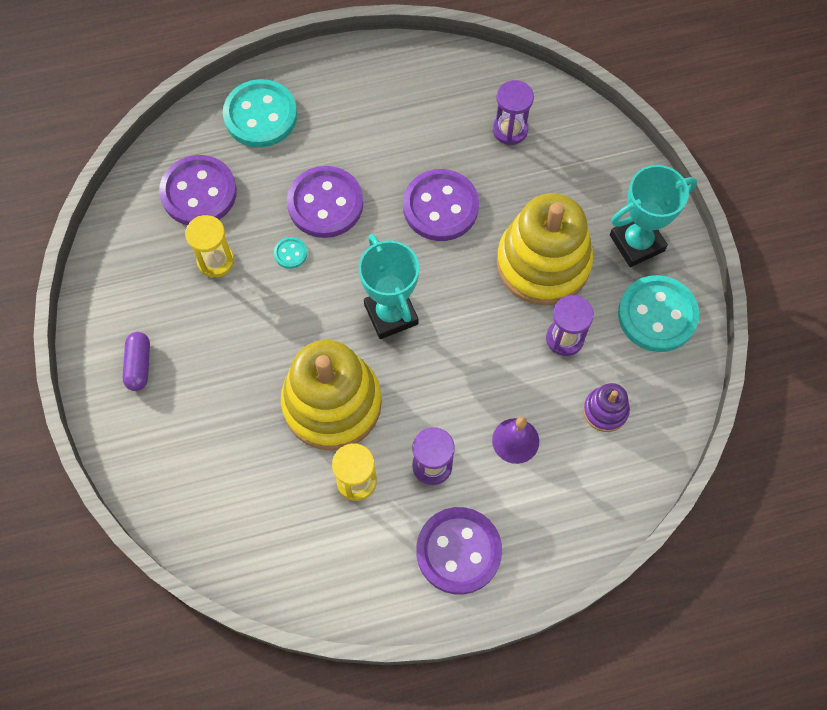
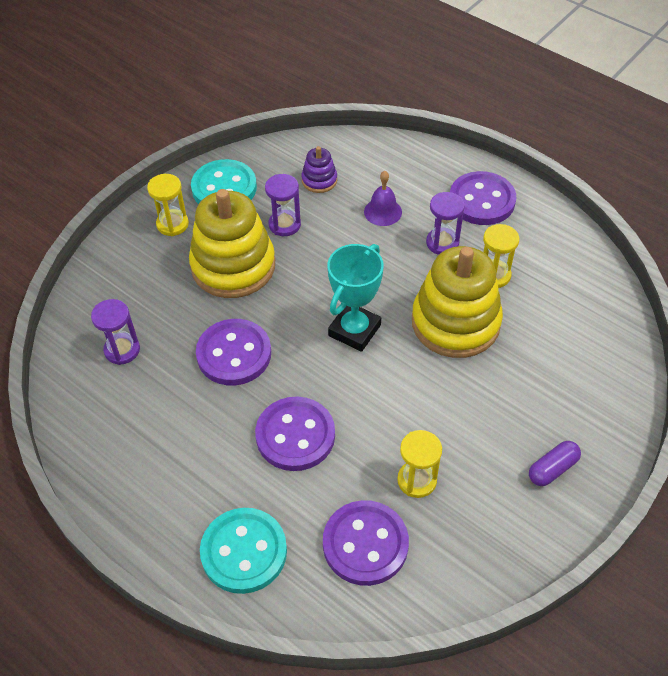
camera: 125 degrees left, 15 degrees down
turquoise button [274,237,307,269] -> none
turquoise trophy [610,165,697,267] -> yellow hourglass [147,174,189,236]

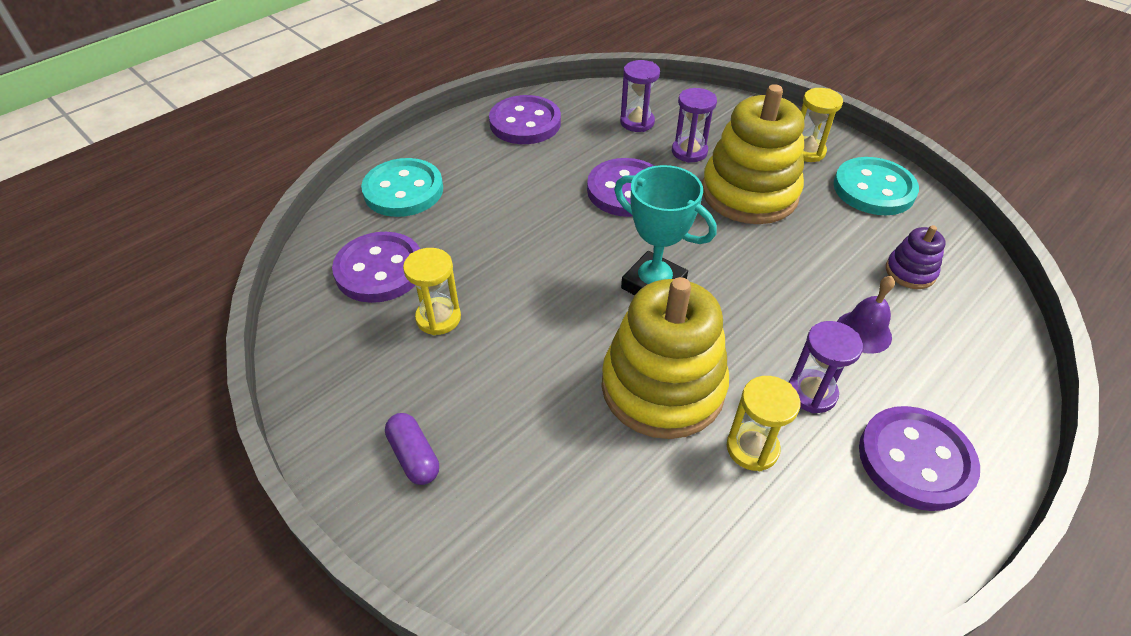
camera: 95 degrees right, 5 degrees down
purple button [255,397,335,471] -> purple button moved to [489,95,561,144]
purple hourglass [265,174,301,236] -> purple hourglass moved to [672,88,717,163]

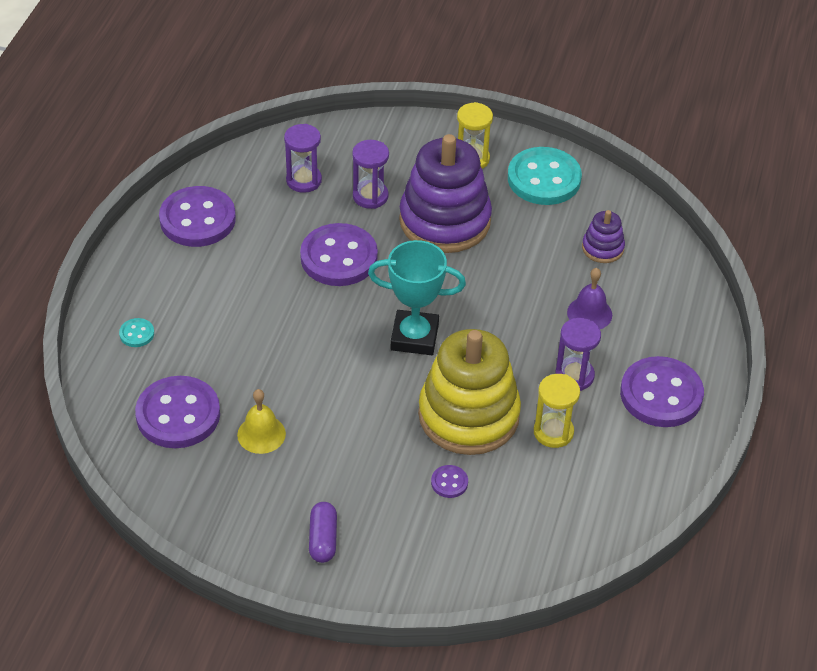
camera: 30 degrees left, 0 degrees up
turquoise button [361,158,443,217] -> turquoise button [119,318,154,347], size x0.43
purple capsule [385,413,439,485] -> purple capsule turned 60 degrees clockwise [309,502,337,563]
yellow hourglass [403,248,461,335] -> yellow bell [237,389,286,454]
yellow stacking toy [702,84,804,224] -> purple stacking toy [399,134,492,253]
none -> purple button [431,465,468,498]

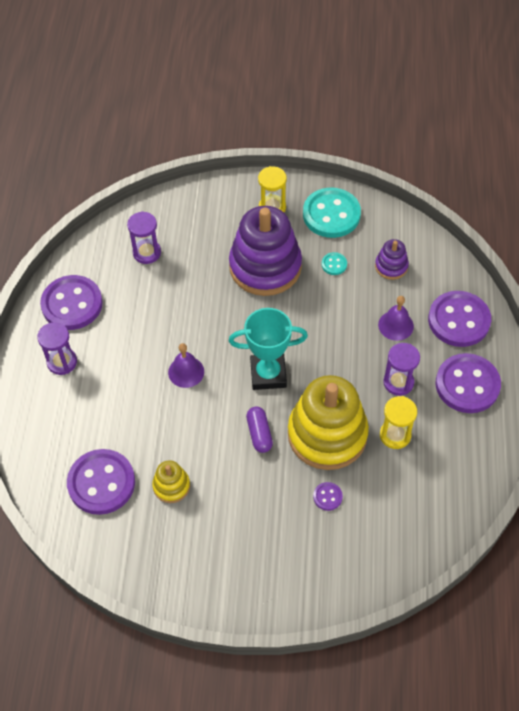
camera: 10 degrees left, 10 degrees up
turquoise button [119,318,154,347] -> turquoise button moved to [321,252,347,275]
yellow bell [237,389,286,454] -> yellow stacking toy [152,460,190,503]
purple button [300,223,378,286] -> purple button moved to [428,291,491,347]
purple capsule [309,502,337,563] -> purple capsule moved to [246,406,273,453]
purple hourglass [352,140,389,209] -> purple hourglass moved to [37,322,77,375]
none -> purple bell [168,343,204,388]

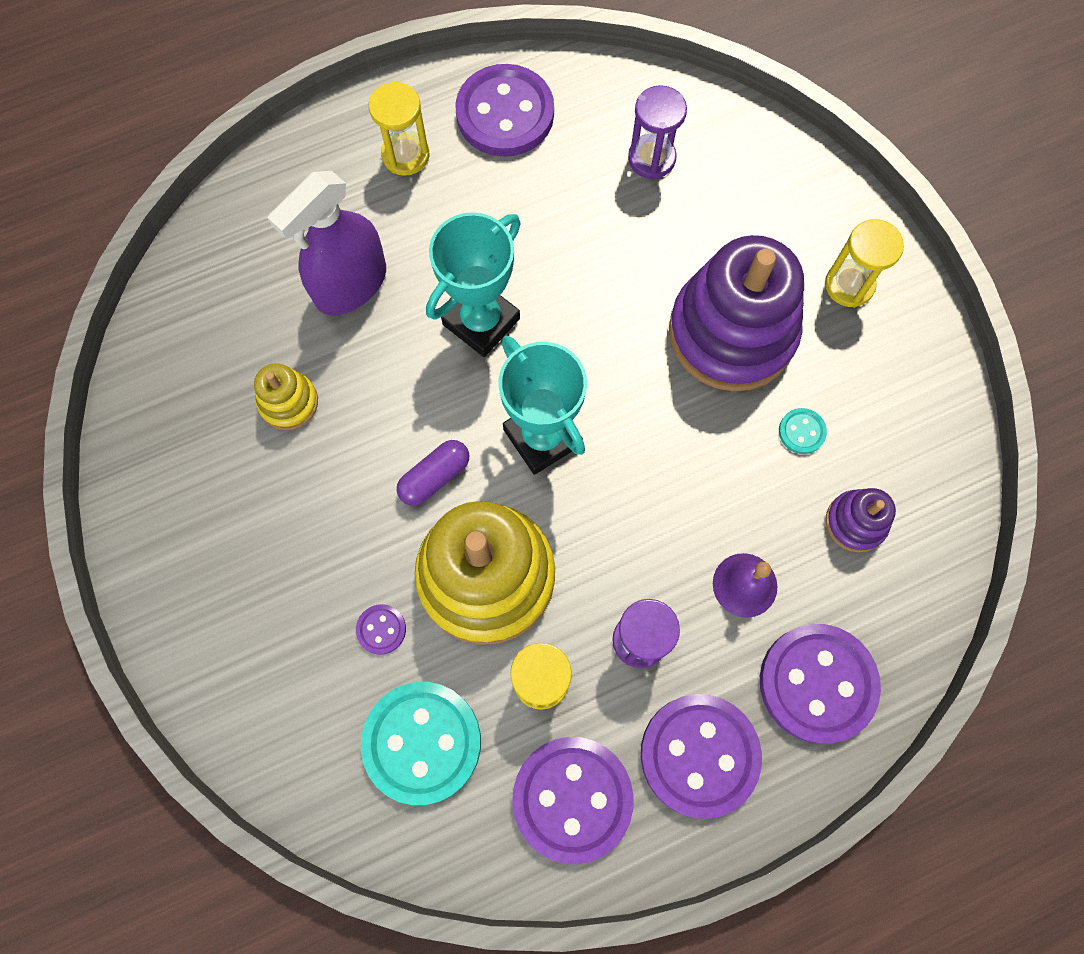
camera: 60 degrees right, 15 degrees up
purple hourglass [37,322,77,375] -> yellow hourglass [369,82,430,176]
purple button [67,449,135,515] -> purple button moved to [512,737,634,864]
purple bell [168,343,204,388] -> turquoise trophy [426,212,521,357]
turquoise button [303,188,361,238] -> turquoise button moved to [361,682,481,805]
none -> purple spray bottle [268,171,386,315]

